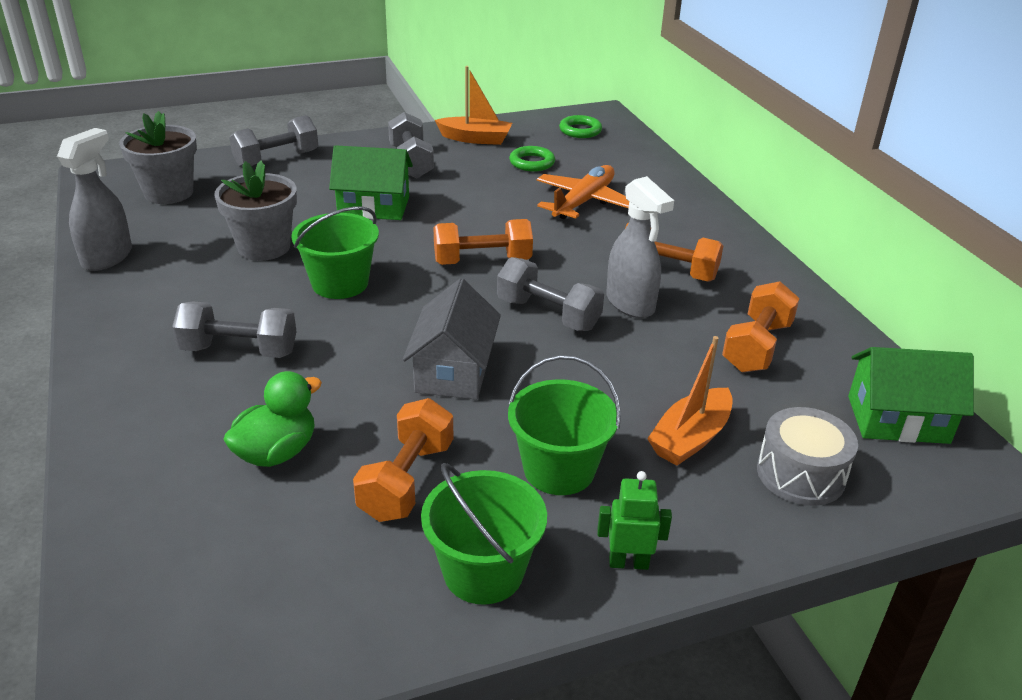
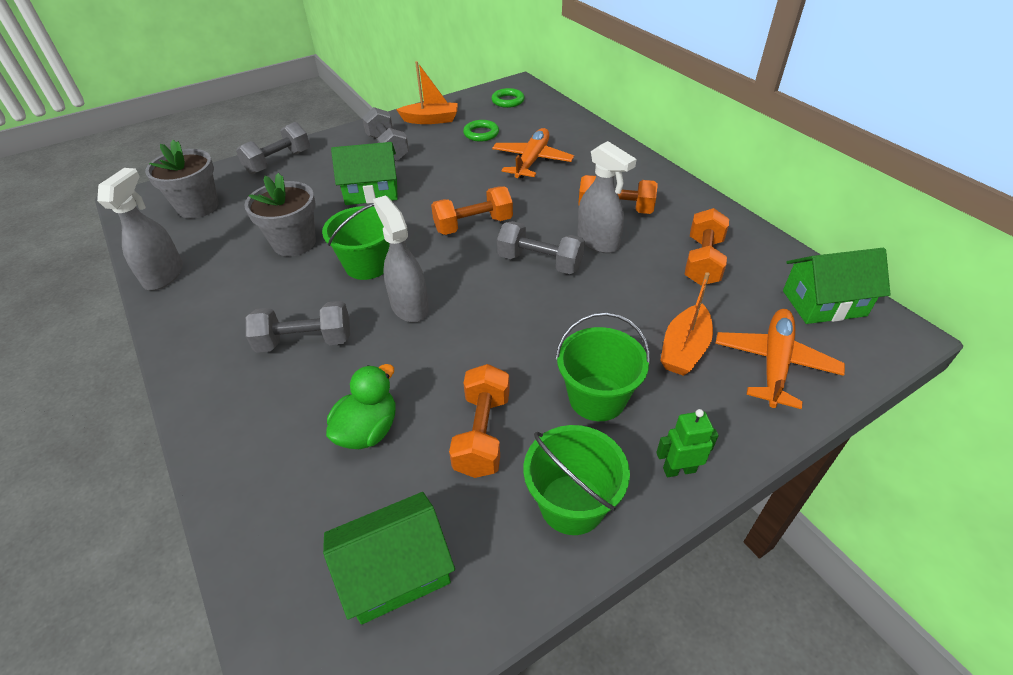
camera: 10 degrees left, 10 degrees up
grey house [403,278,501,400] -> none
grey drum [757,407,858,506] -> orange plane [715,309,845,409]
none -> green house [323,492,455,625]
none -> grey spray bottle [373,195,429,322]

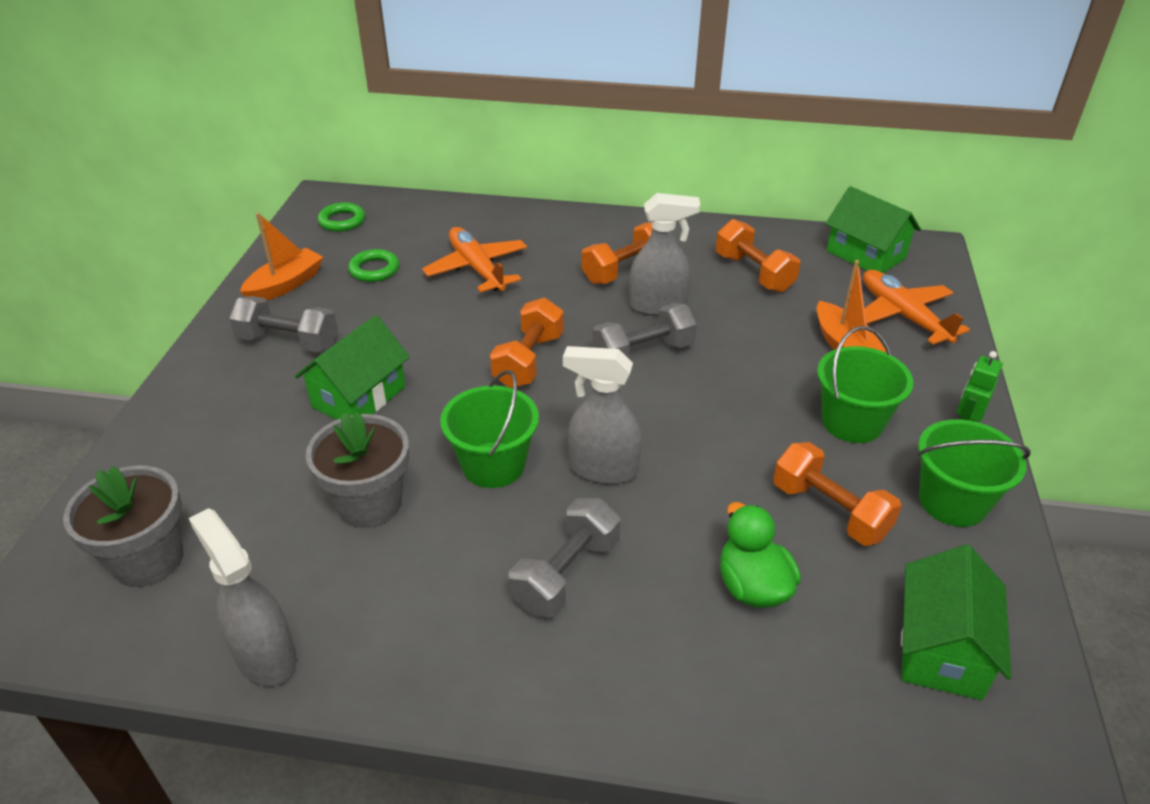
camera: 50 degrees left, 5 degrees down
grey dumbbell [236,122,310,174] -> none
green house [783,248,891,324] -> green house turned 75 degrees counterclockwise [825,186,921,273]

